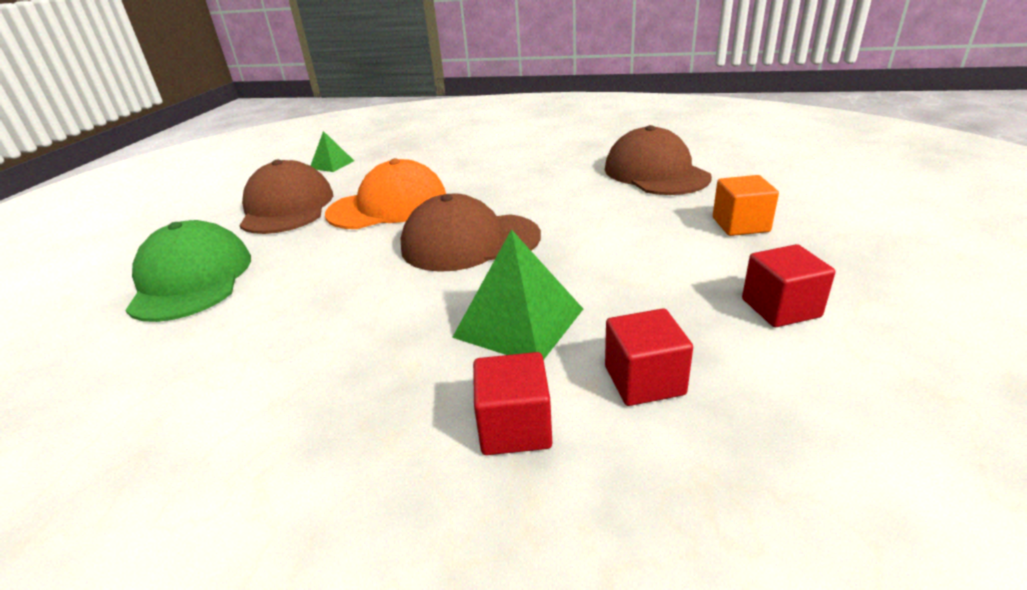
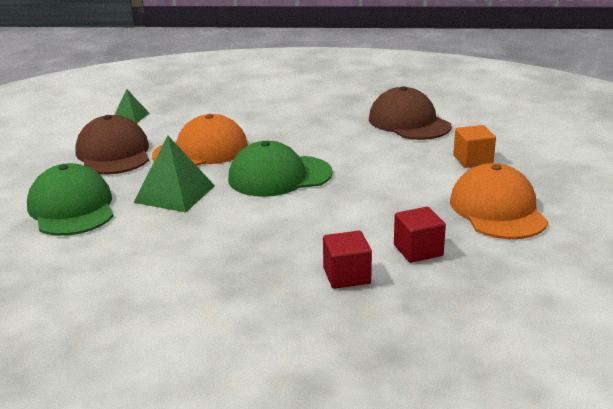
camera: 10 degrees left, 5 degrees down
brown cap [401,193,541,272] -> green cap [228,141,333,197]
green pyramid [452,229,583,360] -> green pyramid moved to [133,136,215,212]
red cube [742,244,835,327] -> orange cap [450,163,548,239]

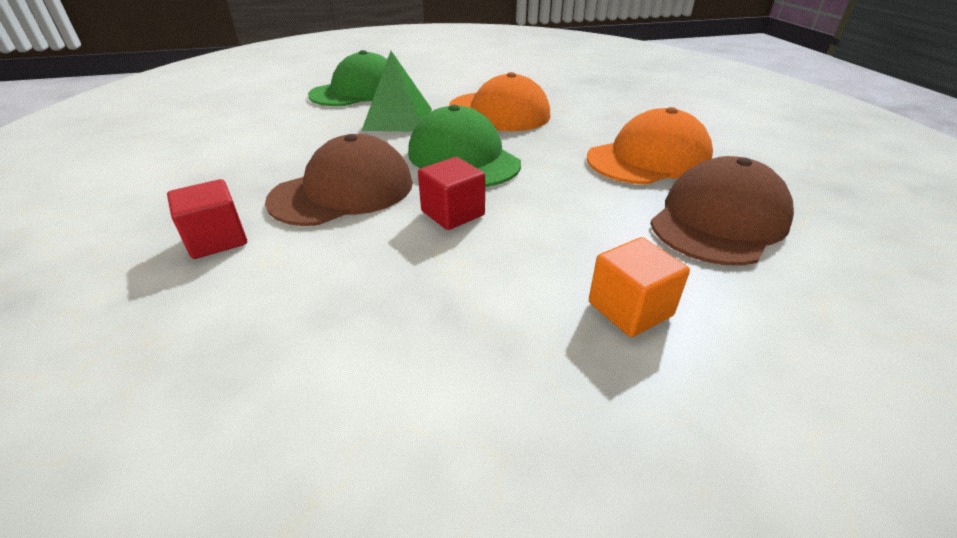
camera: 70 degrees right, 10 degrees up
brown cap [75,115,149,175] -> brown cap moved to [265,134,413,226]
green pyramid [114,89,150,123] -> none
red cube [394,207,446,263] -> red cube moved to [418,157,485,230]
orange cap [450,163,548,239] -> orange cap moved to [587,107,713,185]

